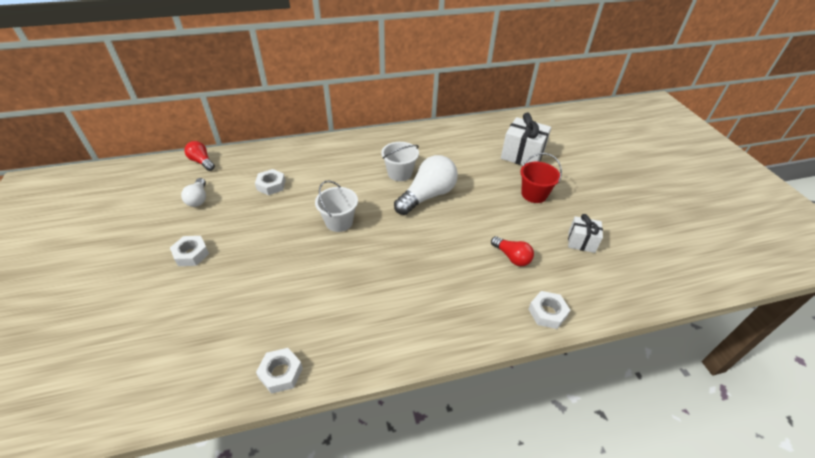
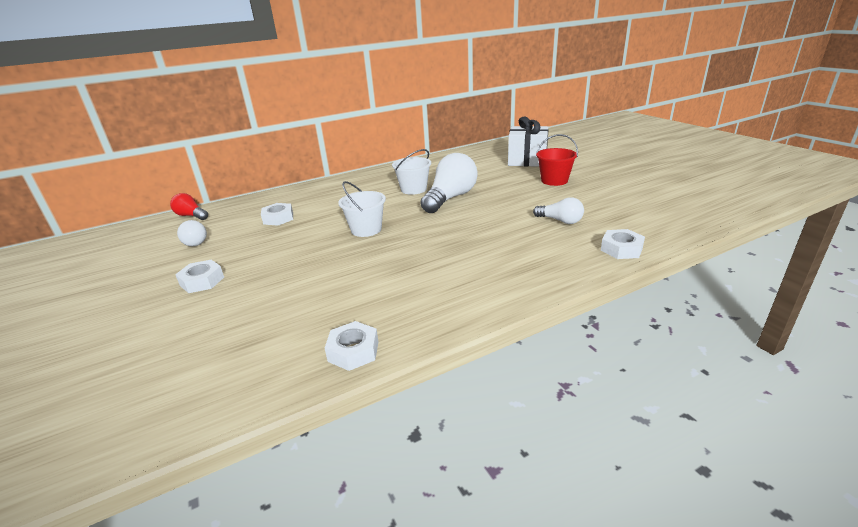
camera: 10 degrees left, 15 degrees down
red light bulb [491,236,534,266] -> white light bulb [533,197,584,224]
white gift [568,214,603,253] -> none

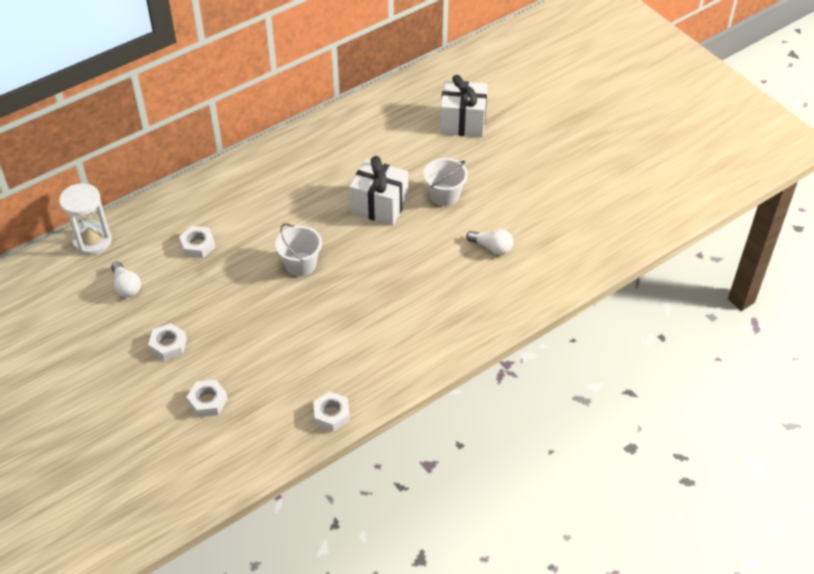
camera: 10 degrees left, 20 degrees up
red light bulb [170,193,208,220] -> white hourglass [59,183,112,255]
white bucket [392,149,431,195] -> white bucket moved to [423,158,468,206]
white light bulb [421,153,478,213] -> white gift [349,156,408,226]
red bucket [536,134,578,186] -> none
white nut [601,229,645,259] -> white nut moved to [187,380,228,417]

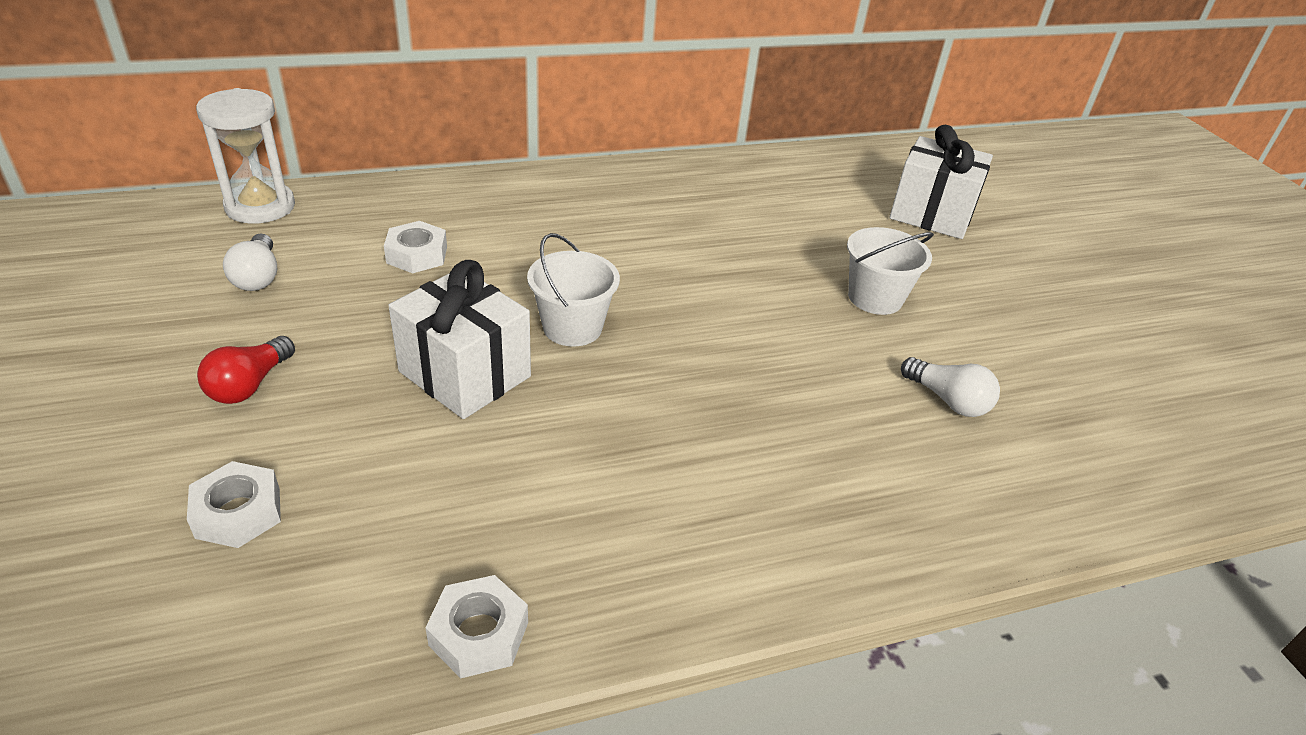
camera: 15 degrees right, 10 degrees down
white nut [148,323,187,361] -> red light bulb [197,336,295,404]
white gift [349,156,408,226] -> white gift moved to [389,260,531,419]

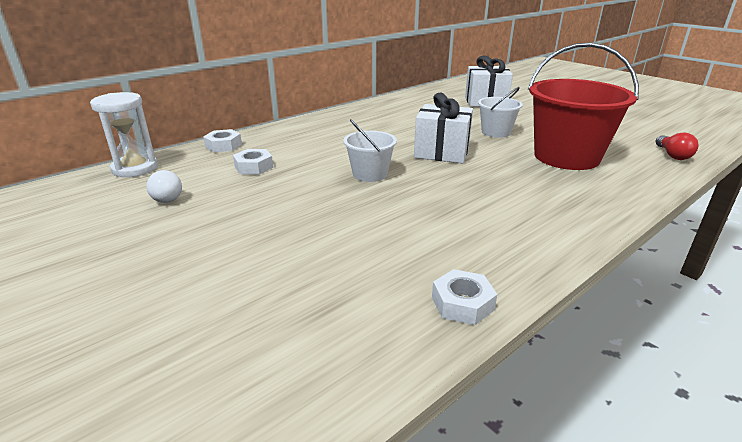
camera: 20 degrees left, 10 degrees down
white nut [187,461,281,548] -> white nut moved to [203,129,242,152]
red light bulb [197,336,295,404] -> red light bulb moved to [656,132,699,160]
white gift [389,260,531,419] -> white gift moved to [414,93,473,163]
white light bulb [901,357,1000,417] -> red bucket [528,42,639,170]

